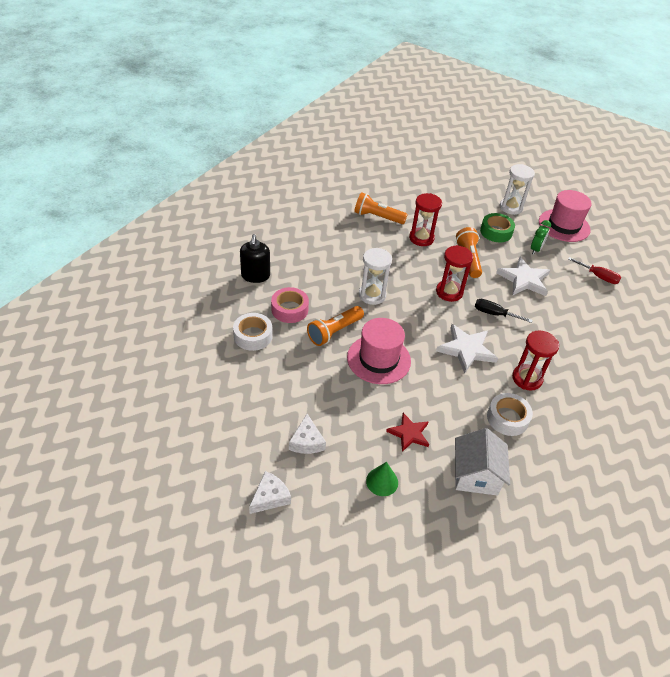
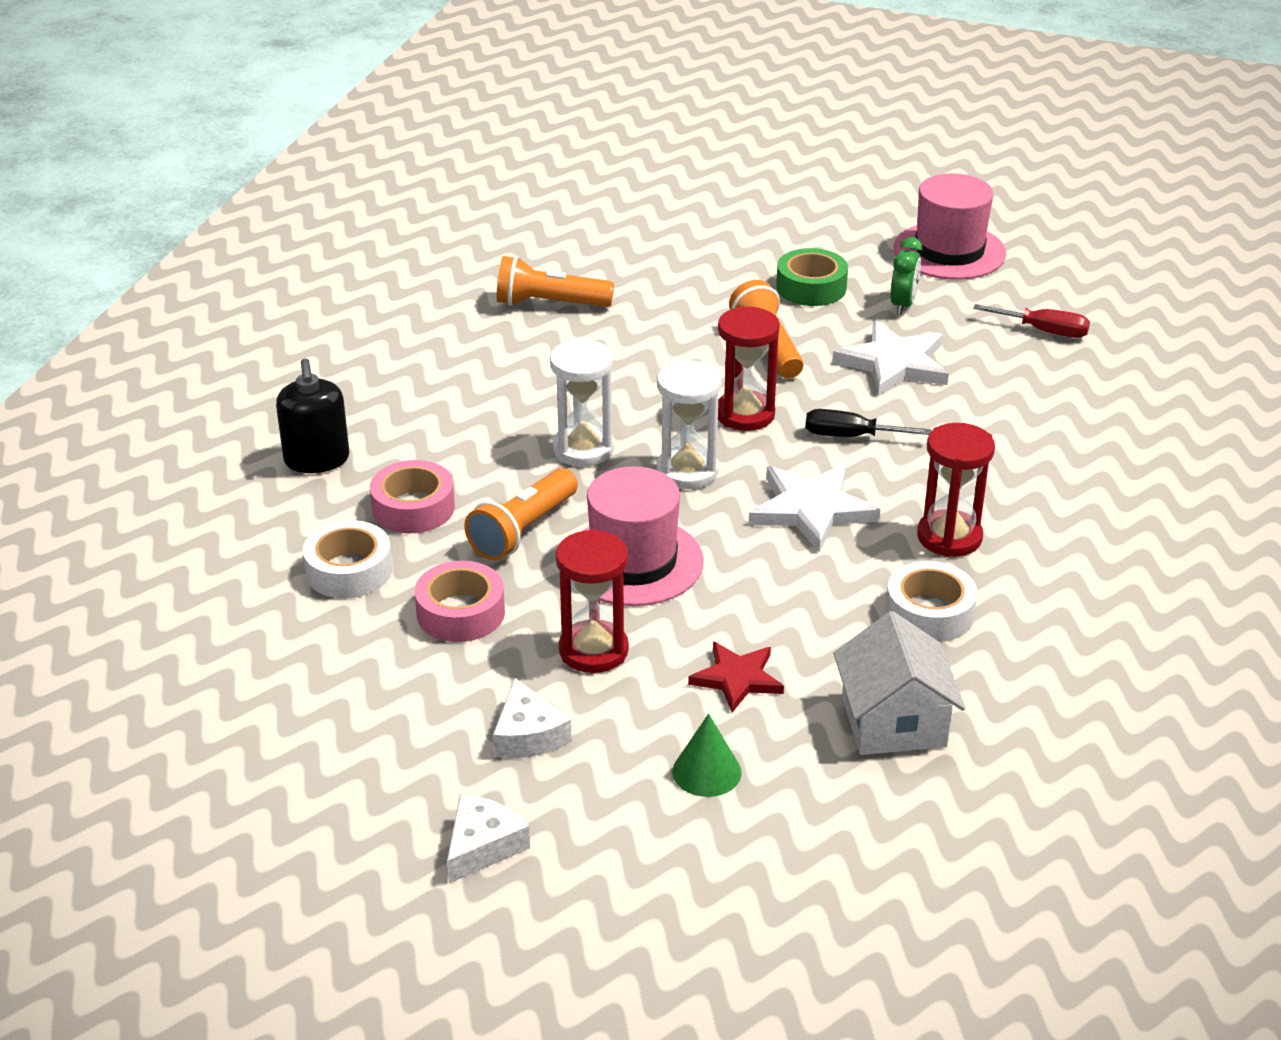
camera: 10 degrees left, 10 degrees down
red hourglass [409,193,442,246] -> red hourglass moved to [556,529,629,673]
white hourglass [500,164,535,215] -> white hourglass moved to [657,360,721,489]
none -> pink tape [415,561,505,642]

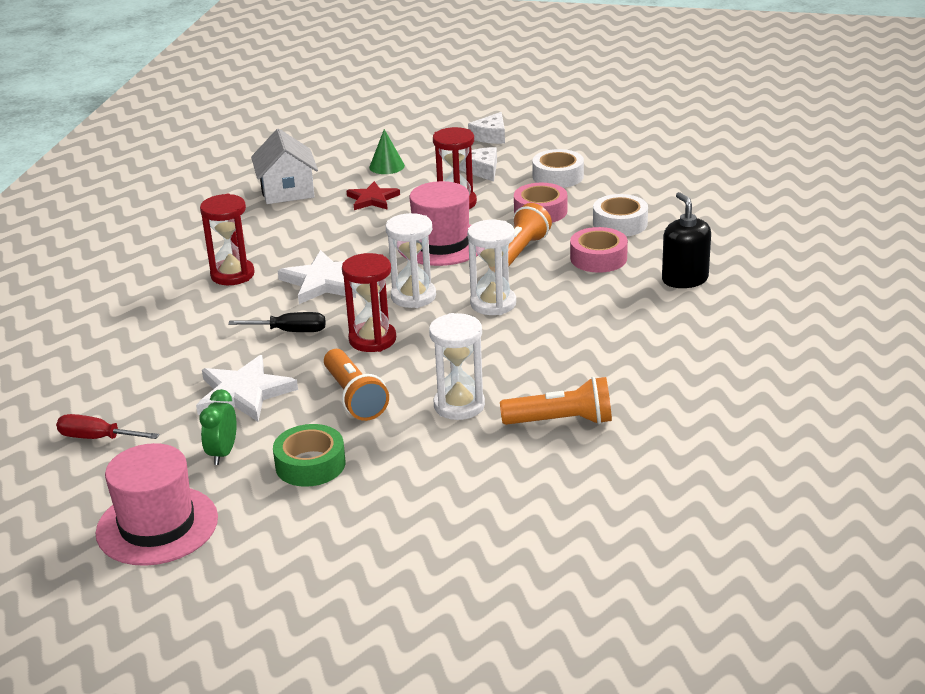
camera: 175 degrees right, 5 degrees down
white tape [885,561,977,642] -> white tape moved to [532,149,584,188]
none -> white hourglass [429,313,485,420]

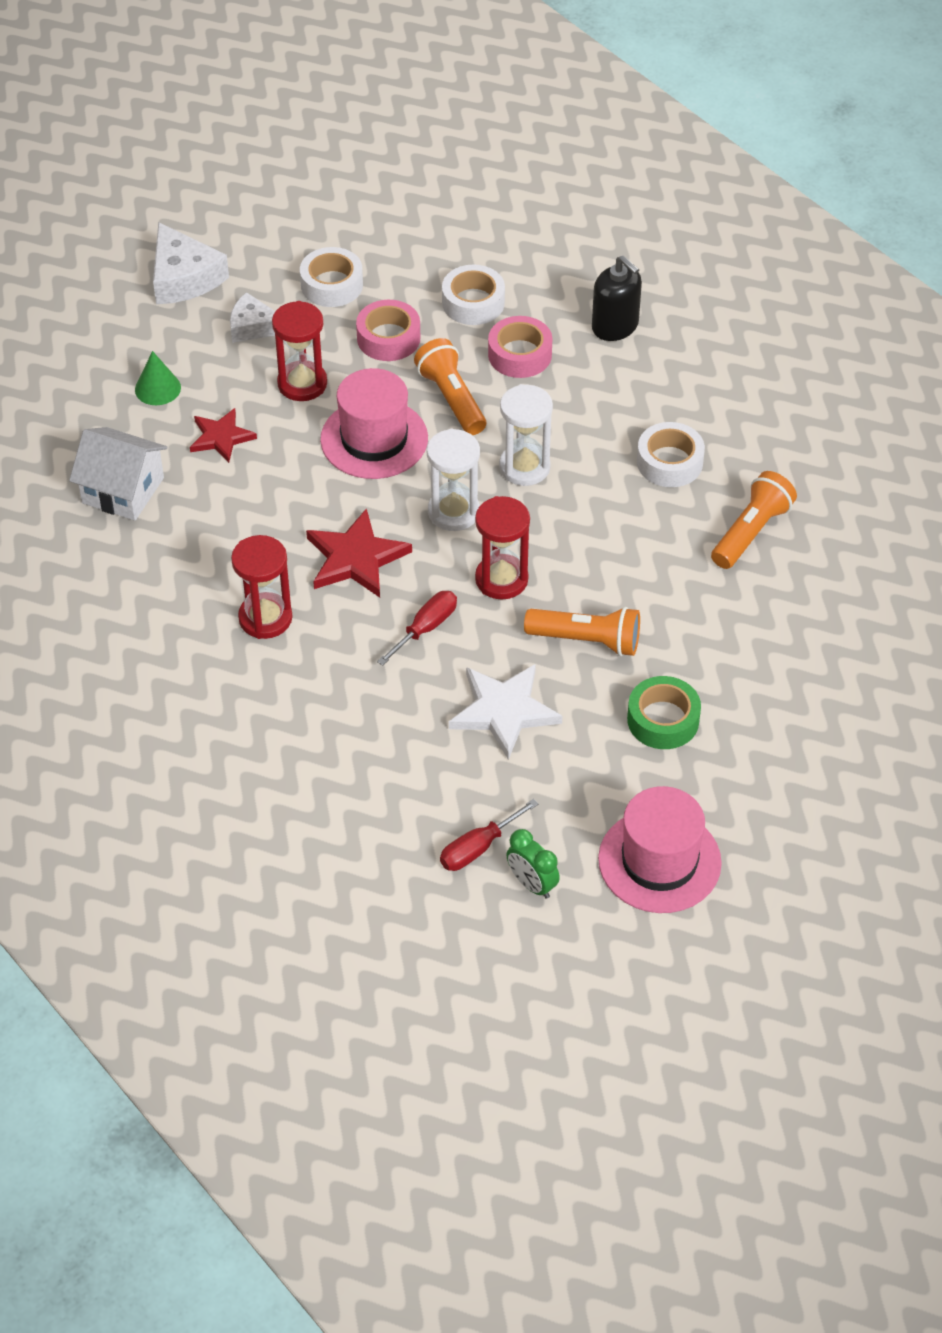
camera: 55 degrees left, 20 degrees up
green clock [199,389,237,465] -> green clock moved to [506,829,560,899]
black screwdriver [228,312,326,332] -> red screwdriver [377,591,457,666]
white star [278,250,356,304] -> red star [306,508,412,598]
white hourglass [429,313,485,420] -> none
white cheese [468,112,505,144] -> white cheese [153,222,229,304], size x1.55
black soap dispenser [662,192,711,288] -> black soap dispenser turned 150 degrees counterclockwise [592,255,642,341]
none -> white tape [637,422,705,487]

